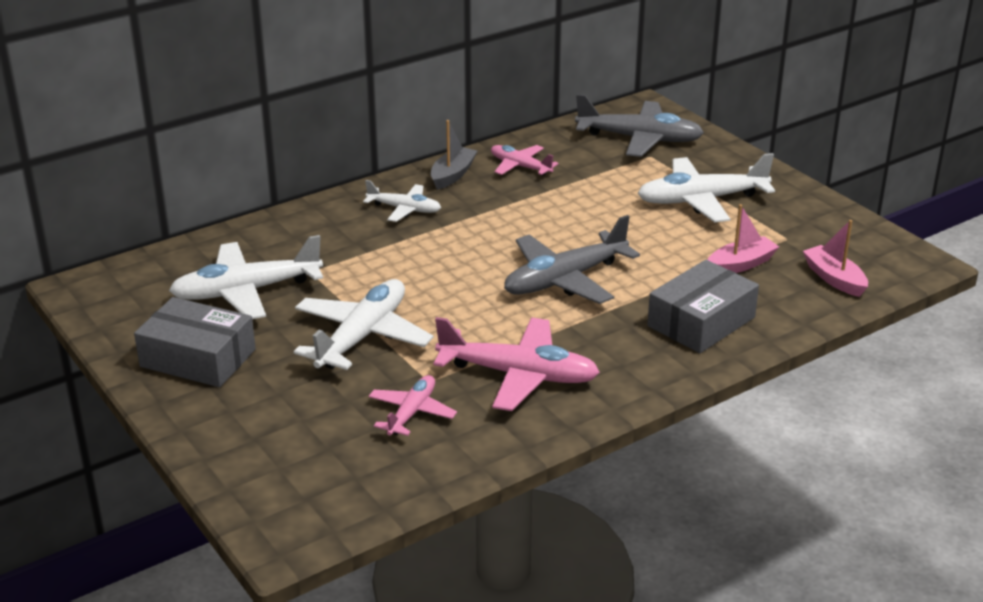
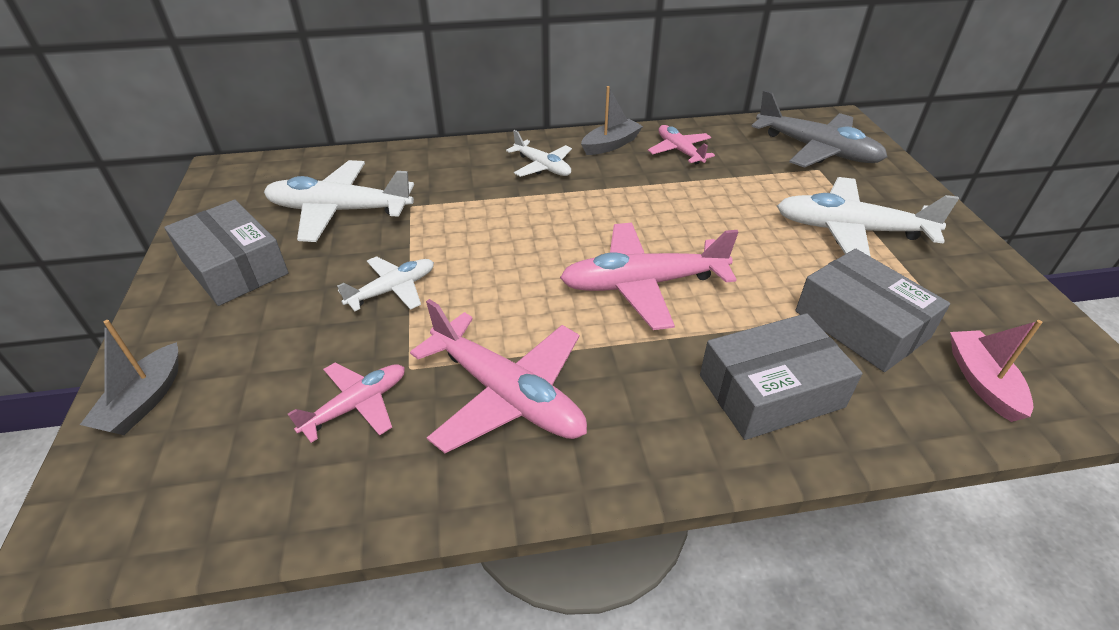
camera: 25 degrees right, 10 degrees up
white plane [294,279,433,370] -> white plane [337,256,434,312], size x0.57
grey plane [504,215,640,304] -> pink plane [560,223,738,330]
pink boat [708,204,779,273] -> grey box [795,249,950,372]
none -> grey boat [80,320,178,435]

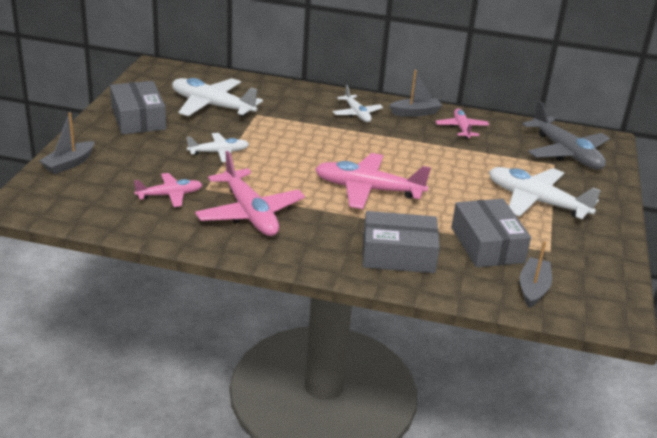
camera: 20 degrees right, 10 degrees down
pink boat [950,320,1043,422] -> grey boat [520,241,552,308]

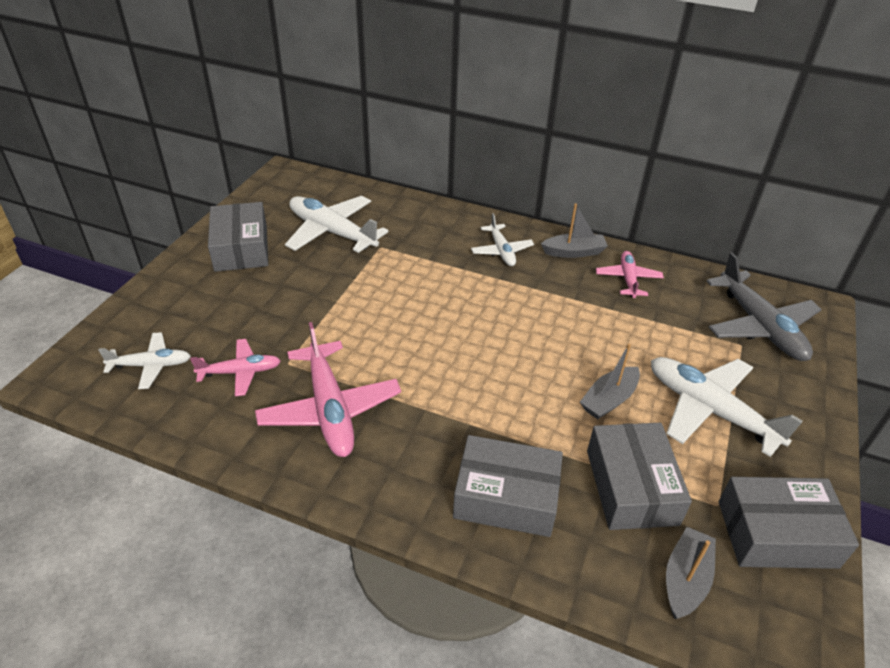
camera: 10 degrees right, 10 degrees up
grey boat [39,113,95,174] -> grey boat moved to [580,344,640,419]
white plane [187,133,249,162] -> white plane moved to [98,332,191,389]
pink plane [315,153,431,209] -> none
none -> grey box [719,477,859,569]

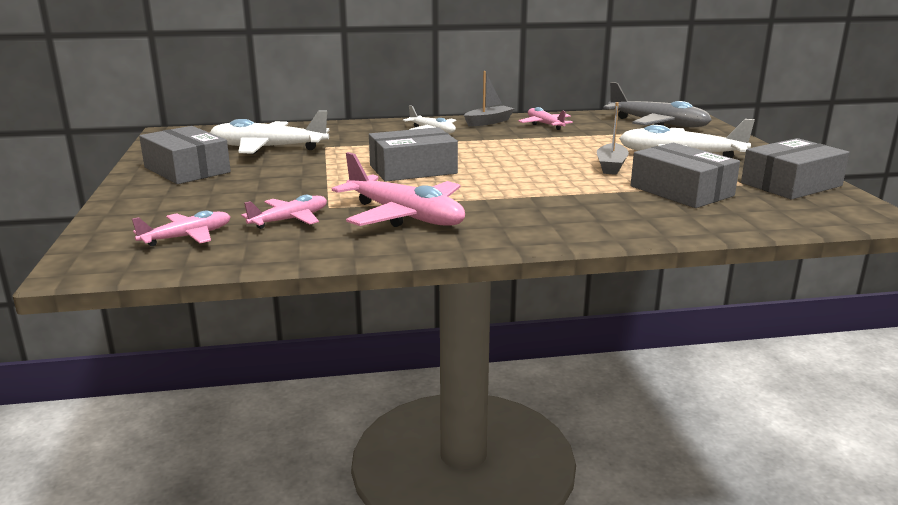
camera: 30 degrees left, 20 degrees down
white plane [98,332,191,389] -> pink plane [132,211,231,246]
grey box [453,435,563,537] -> grey box moved to [369,127,458,182]
grey boat [666,527,716,619] -> none

